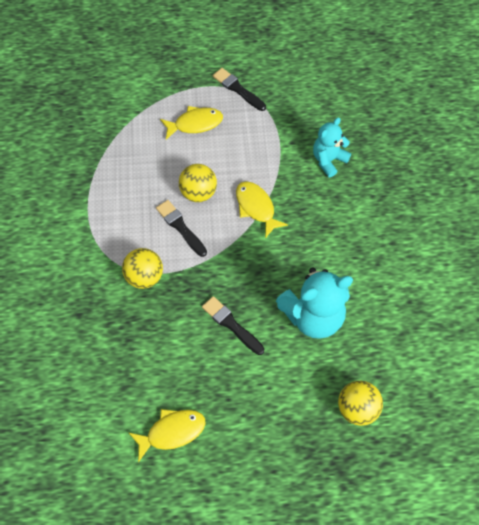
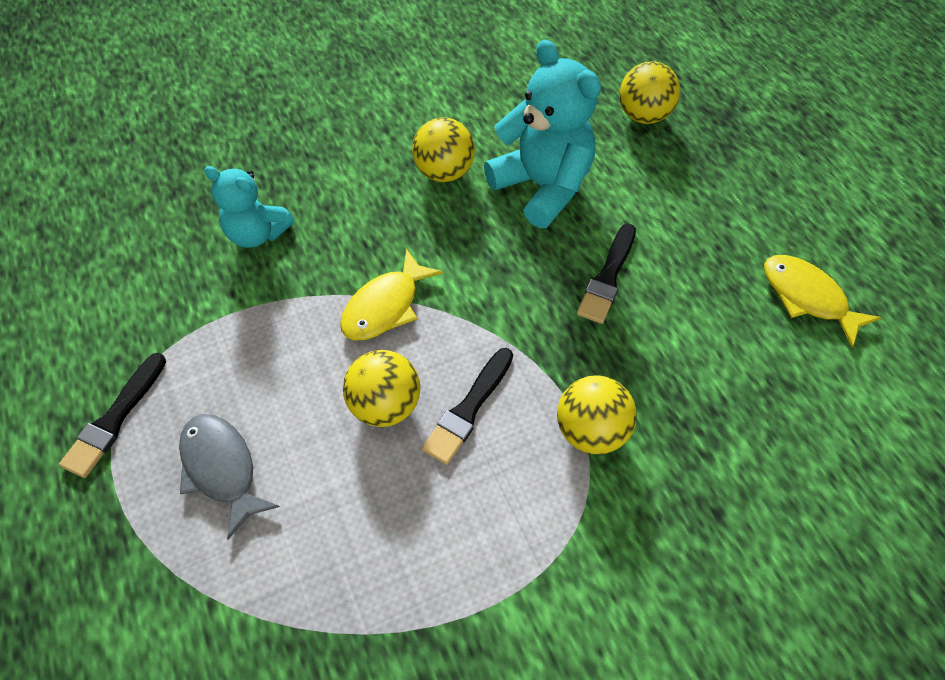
camera: 110 degrees left, 5 degrees down
yellow fish [160,106,223,140] -> grey fish [179,414,280,540]
none -> yellow ball [412,118,475,182]

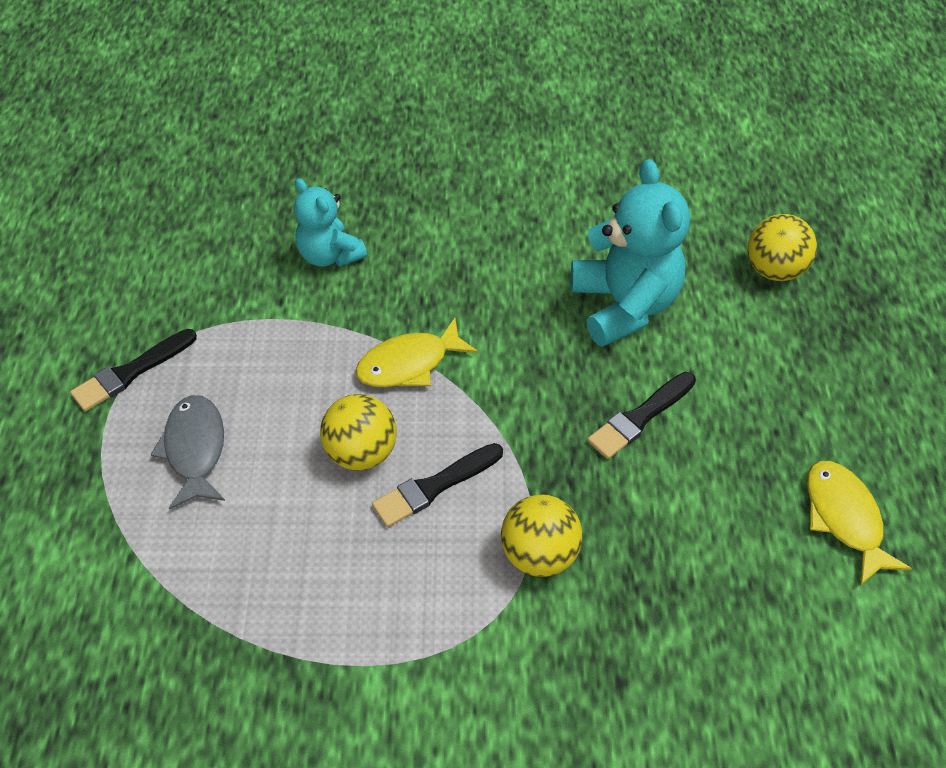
camera: 25 degrees right, 5 degrees down
yellow ball [412,118,475,182] -> none

